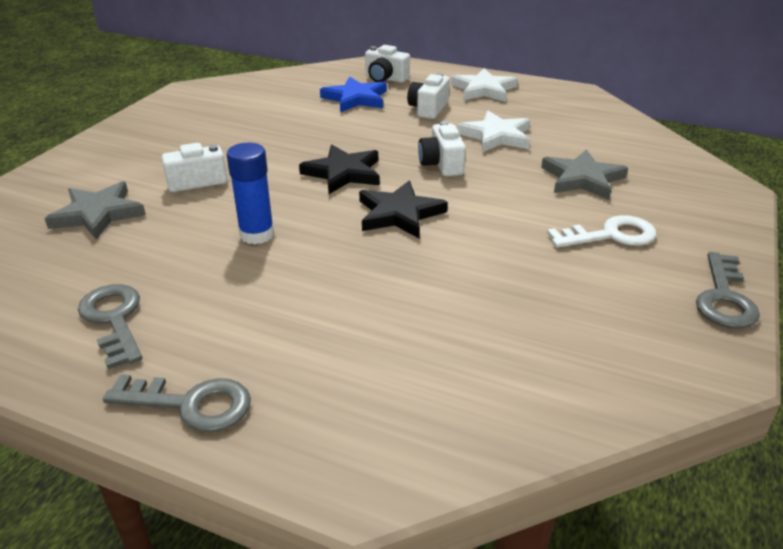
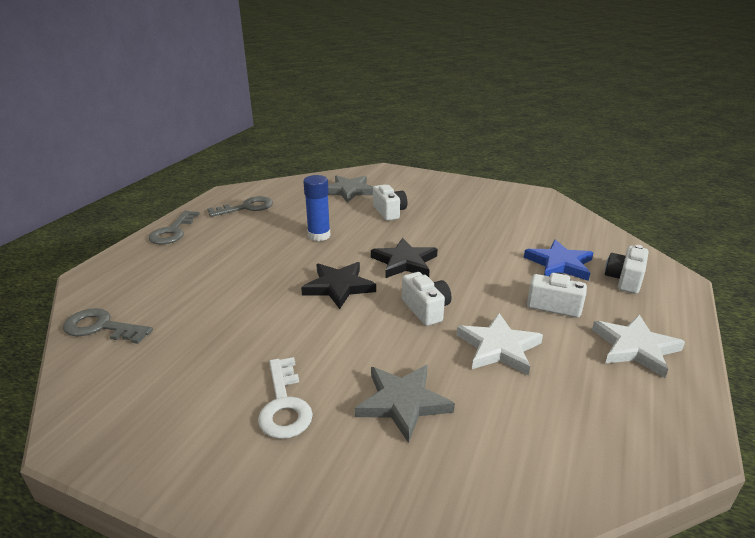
camera: 90 degrees right, 5 degrees down
white camera [418,121,466,176] -> white camera turned 75 degrees clockwise [402,272,451,326]
grey key [696,252,760,329] -> grey key moved to [63,308,153,344]

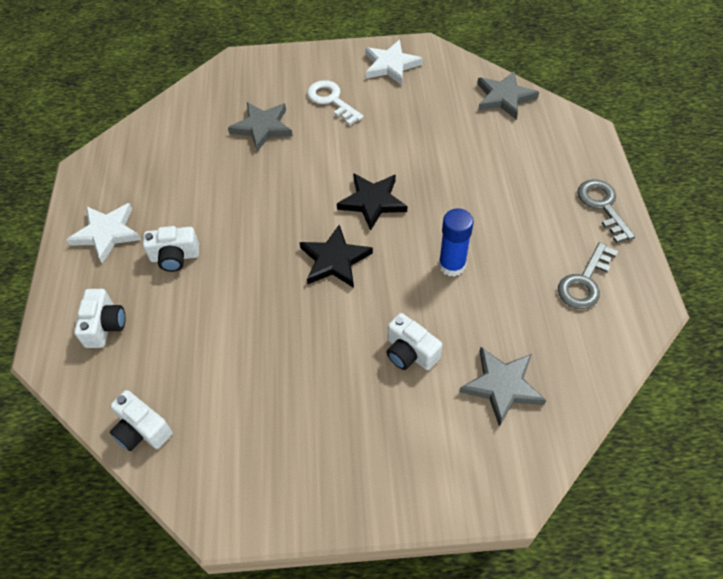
camera: 155 degrees right, 25 degrees up
grey key [63,308,153,344] -> grey star [477,71,539,120]
white camera [402,272,451,326] -> white camera moved to [110,390,172,451]
white star [456,313,543,375] -> white star moved to [365,40,423,85]
blue star [524,239,594,281] -> none

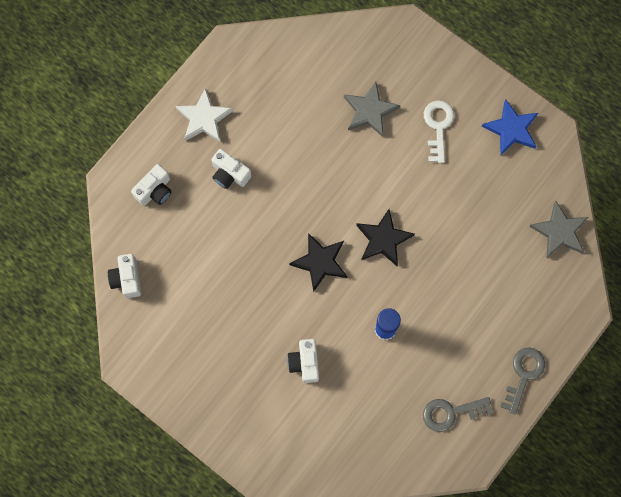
camera: 40 degrees right, 20 degrees up
white star [365,40,423,85] -> blue star [482,99,538,156]
grey star [459,347,546,427] -> none

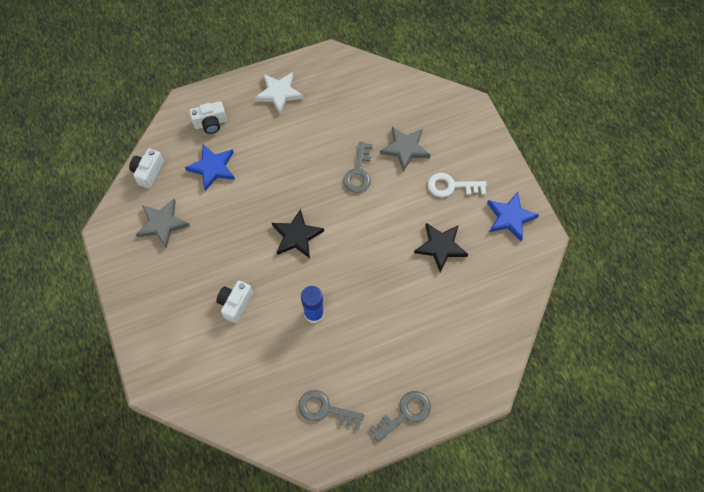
camera: 30 degrees right, 10 degrees down
white camera [211,149,251,189] -> none
black star [356,209,415,266] -> black star moved to [414,223,468,272]
white key [424,100,454,163] -> white key turned 120 degrees counterclockwise [428,173,487,197]
grey star [529,201,588,258] -> grey star moved to [136,199,190,248]
none -> blue star [185,144,235,191]
none -> grey key [343,142,373,193]

